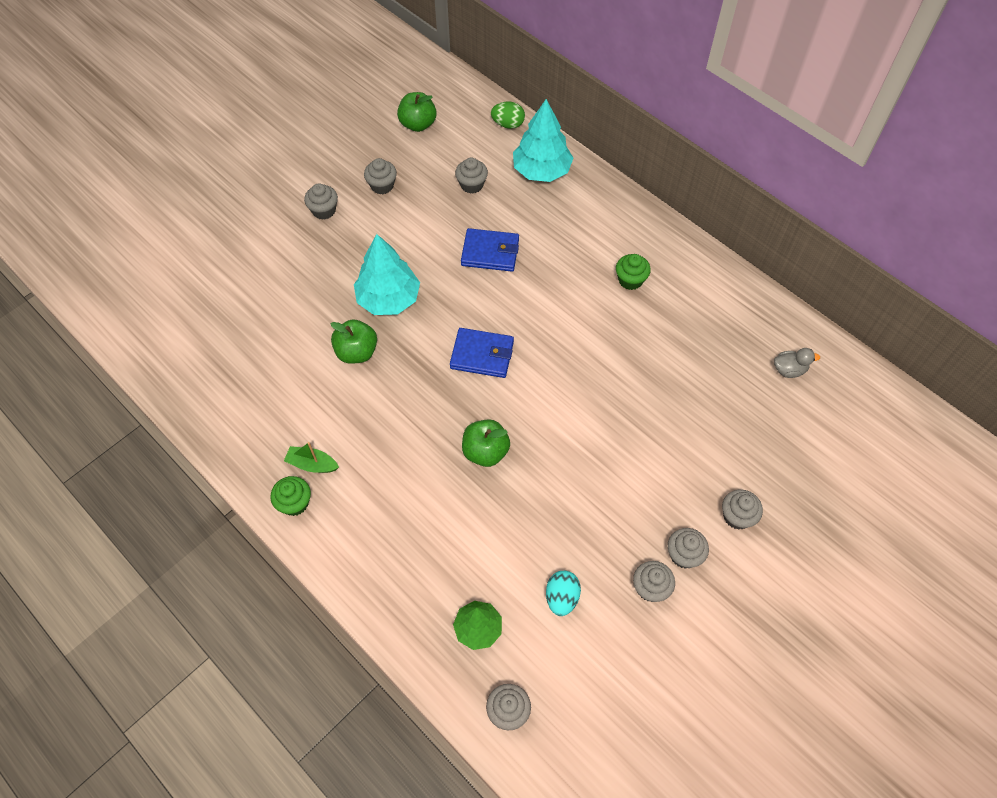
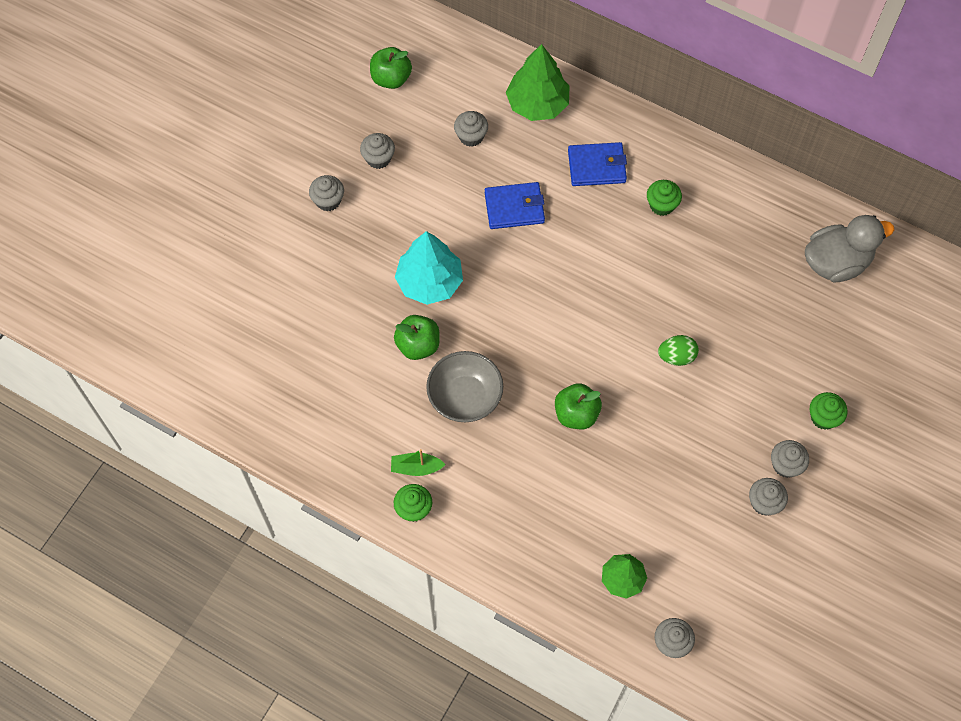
camera: 15 degrees left, 5 degrees up
blue wallet [450,328,514,378] -> blue wallet moved to [568,142,627,186]
green egg [491,102,525,129] -> green egg moved to [658,335,699,366]
turquoise tree [513,99,573,182] -> green tree [506,44,569,121]
turquoise egg [546,571,581,616] -> none
grey cupcake [722,490,763,530] -> green cupcake [810,392,847,430]
grey duck [774,348,820,378] -> grey duck [805,215,894,282], size x2.09
none -> grey bowl [426,351,503,422]

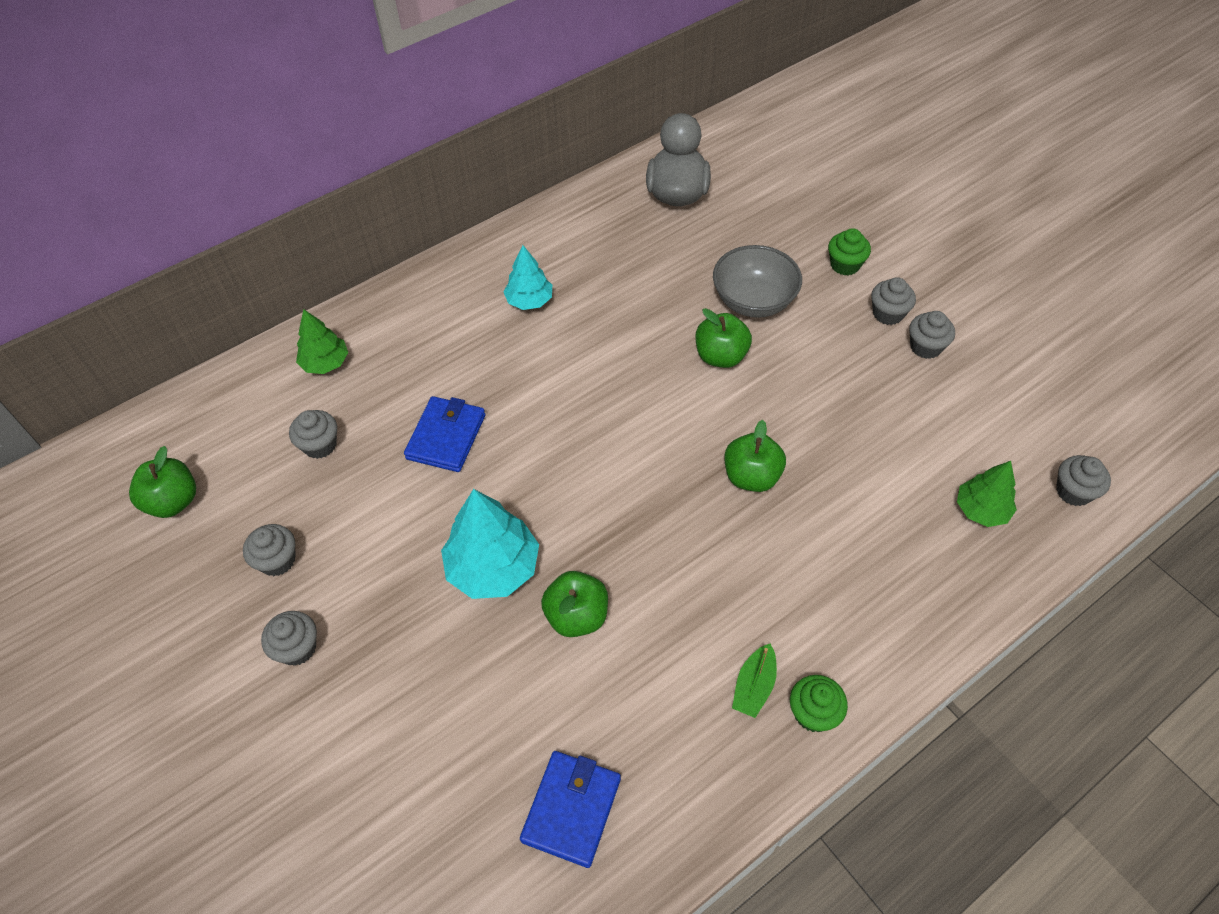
camera: 65 degrees left, 10 degrees down
grey bowl [426,351,503,422] -> grey bowl moved to [713,245,802,318]
green tree [506,44,569,121] -> green tree [296,309,348,374], size x0.61
blue wallet [568,142,627,186] -> blue wallet moved to [520,751,621,868]
green cupcake [647,180,682,216] -> turquoise tree [503,245,552,310]
green egg [658,335,699,366] -> green apple [696,308,752,368]

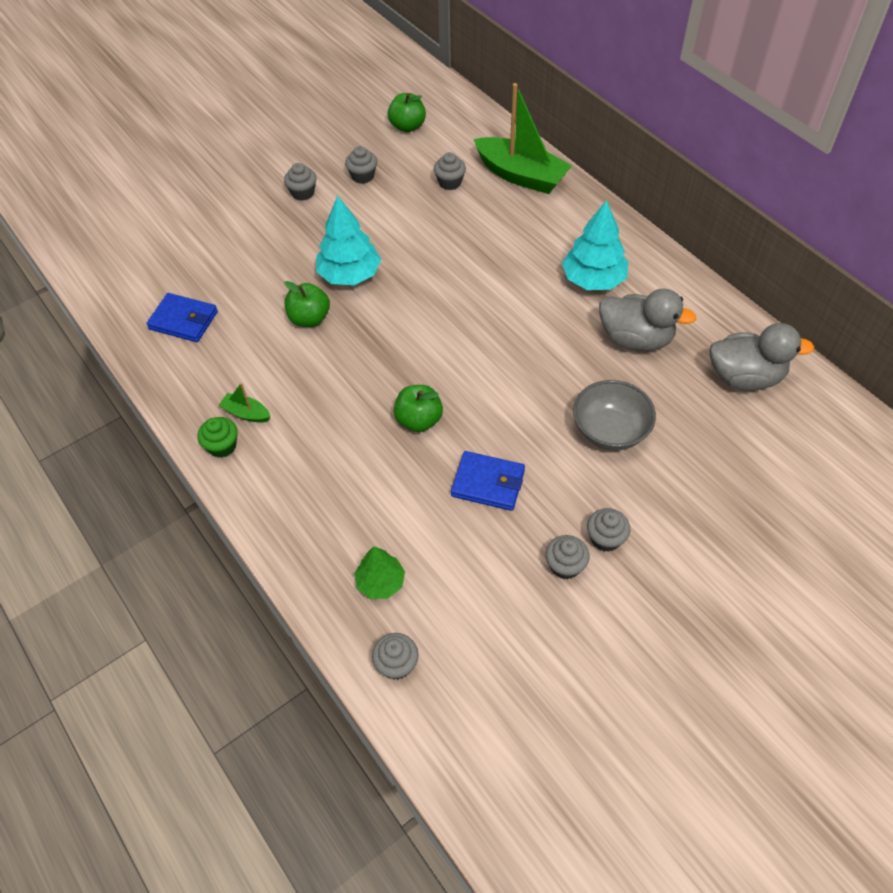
camera: 90 degrees right, 0 degrees up
green tree [296,309,348,374] -> green boat [474,83,572,194]
blue wallet [404,396,485,472] -> blue wallet moved to [451,451,525,511]
turquoise tree [503,245,552,310] -> turquoise tree [562,200,628,290], size x1.63
green apple [696,308,752,368] -> none
green cupcake [828,228,871,275] -> none
none -> grey duck [599,289,696,351]

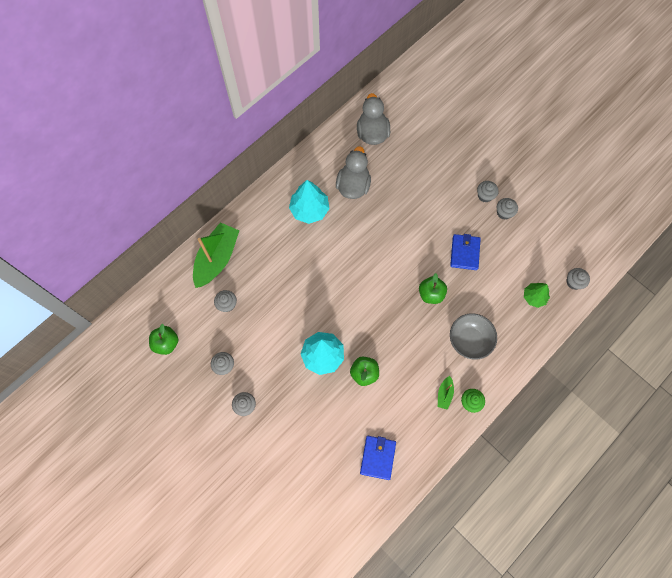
camera: 100 degrees left, 15 degrees up
grey bowl [573,380,656,451] -> grey bowl moved to [450,313,497,360]

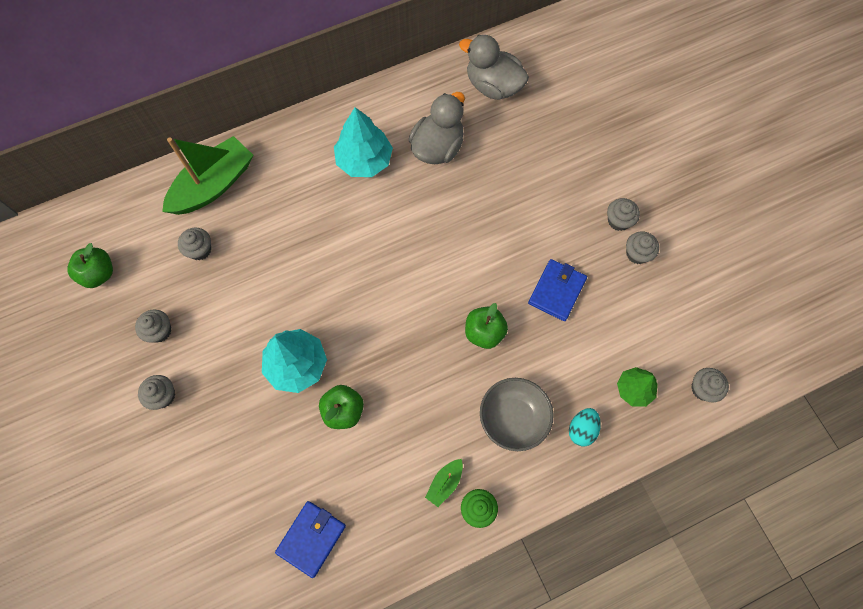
camera: 20 degrees right, 0 degrees up
grey duck [357,93,390,145] -> grey duck turned 75 degrees counterclockwise [459,35,529,100]
none -> turquoise egg [569,408,601,446]

